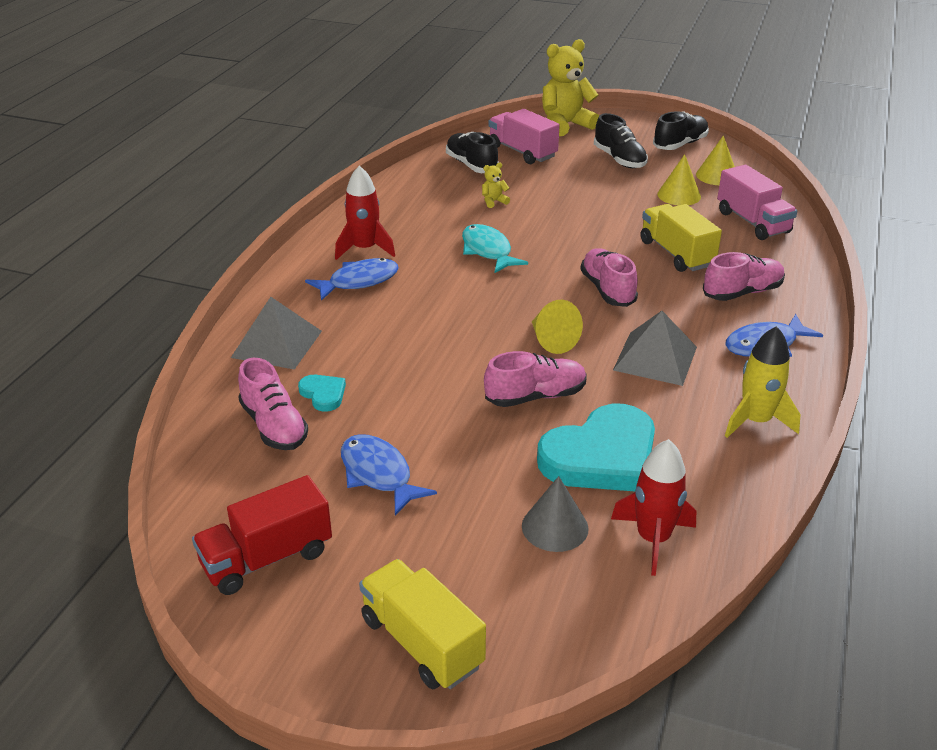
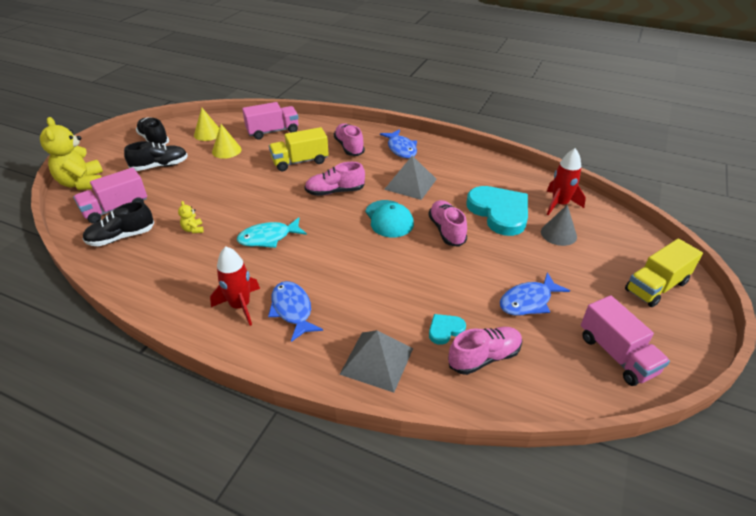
camera: 85 degrees left, 5 degrees up
red truck [192,475,332,595] -> pink truck [581,295,670,386]
yellow cone [532,300,583,354] -> turquoise cap [365,200,414,237]
yellow rocket [725,326,801,438] -> none

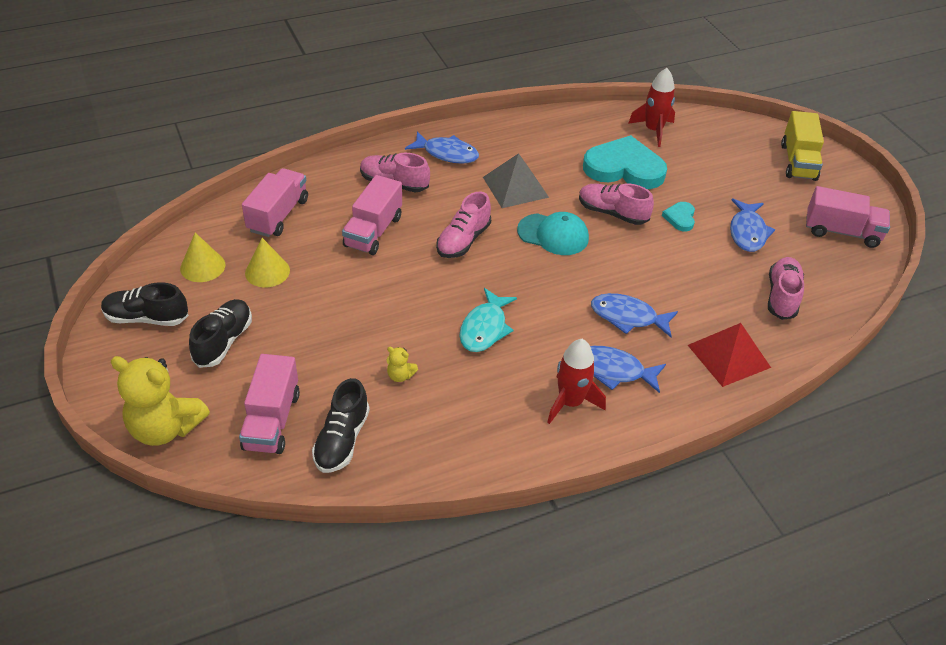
camera: 50 degrees left, 5 degrees up
yellow truck [269,127,329,171] -> pink truck [342,175,402,255]
grey pyramid [339,330,413,393] -> red pyramid [688,323,771,387]
turquoise heart [429,314,466,345] -> turquoise heart moved to [662,202,695,232]
grey cone [541,205,577,246] -> none
none -> blue fish [591,293,678,337]

